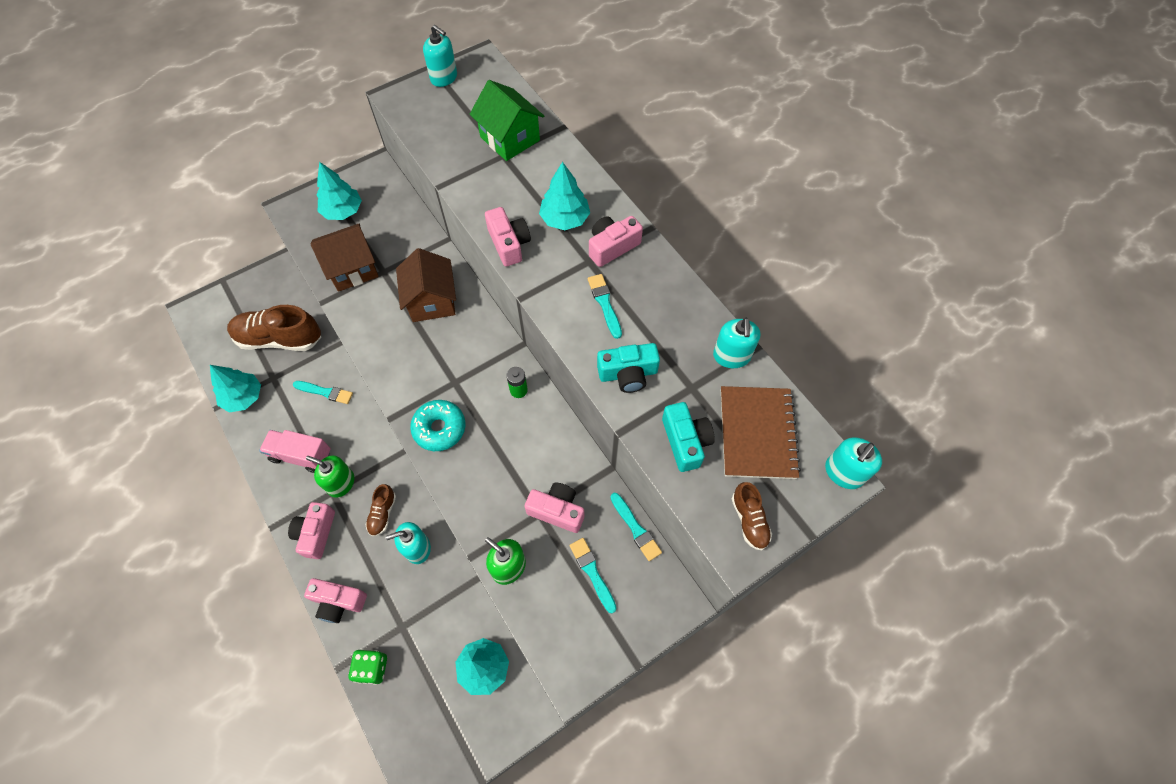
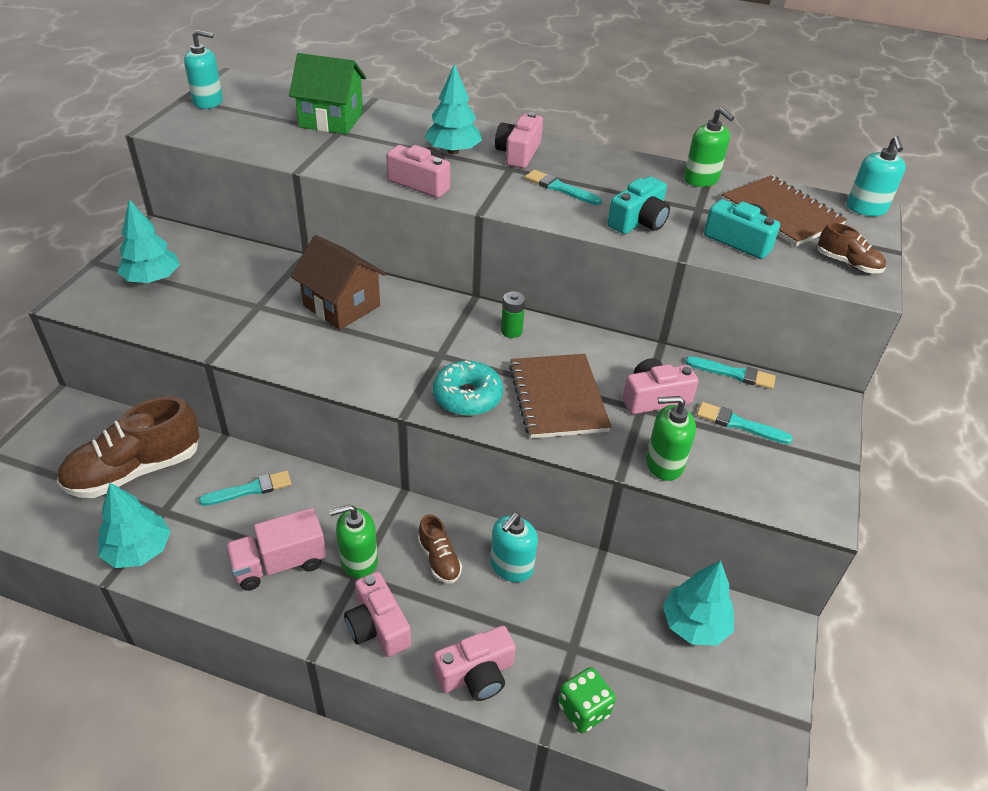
camera: 40 degrees left, 20 degrees down
brown house [310,224,379,292] -> none
turquoise soap dispenser [713,317,761,368] -> green soap dispenser [684,107,734,187]
none -> brown notebook [509,354,611,439]

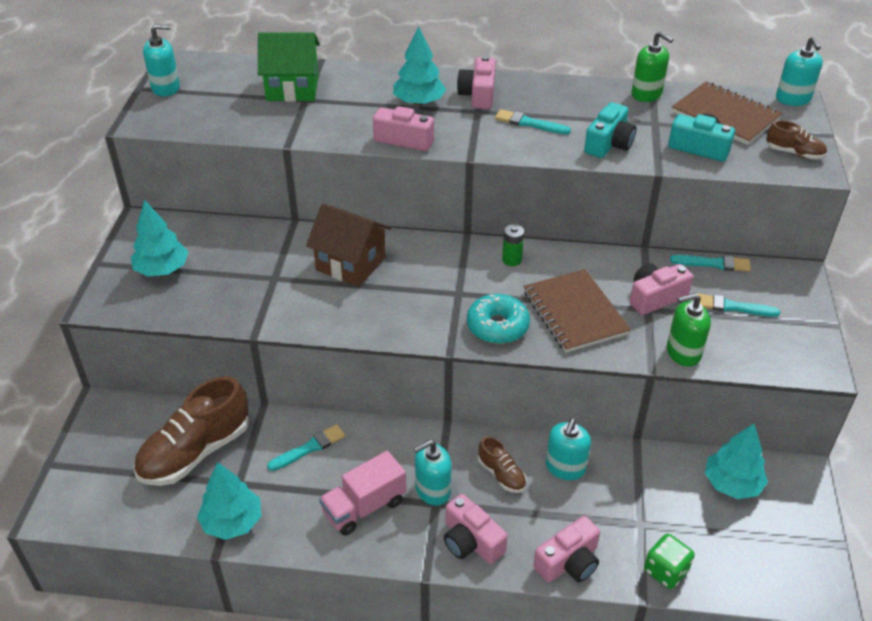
camera: 10 degrees left, 0 degrees up
green soap dispenser [329,504,378,579] -> turquoise soap dispenser [414,440,452,506]

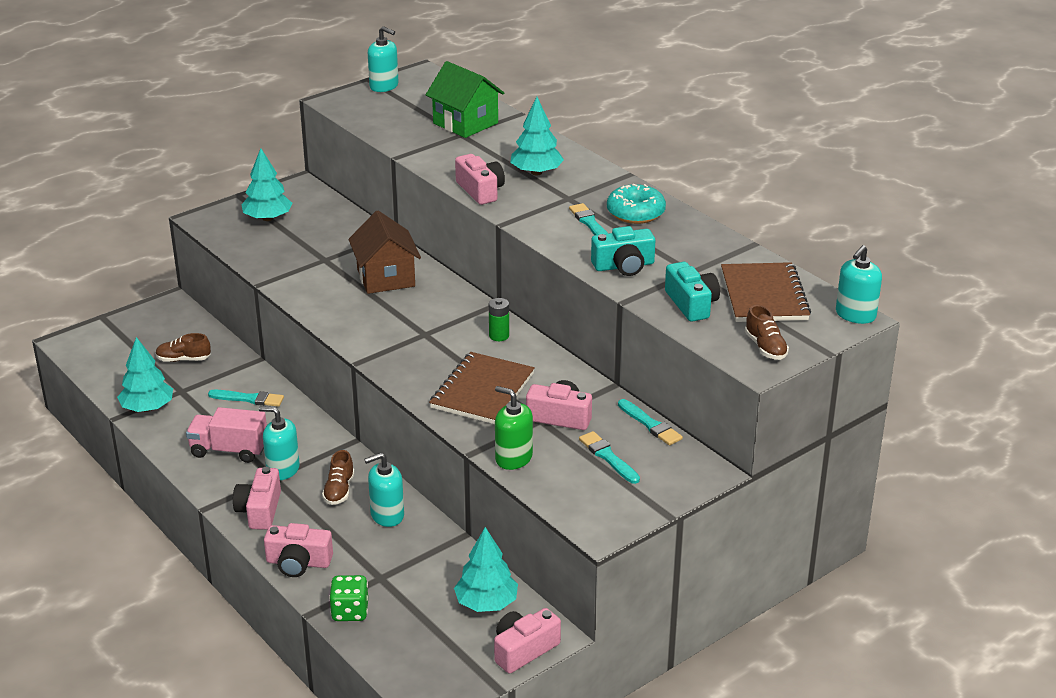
camera: 45 degrees right, 10 degrees down
brown shoe [134,376,249,486] -> brown shoe [156,333,211,362], size x0.48
pink camera [457,56,496,109] -> pink camera moved to [494,608,561,673]
turquoise donut [467,294,530,344] -> turquoise donut moved to [607,184,666,224]
green soap dispenser [632,31,674,102] -> none

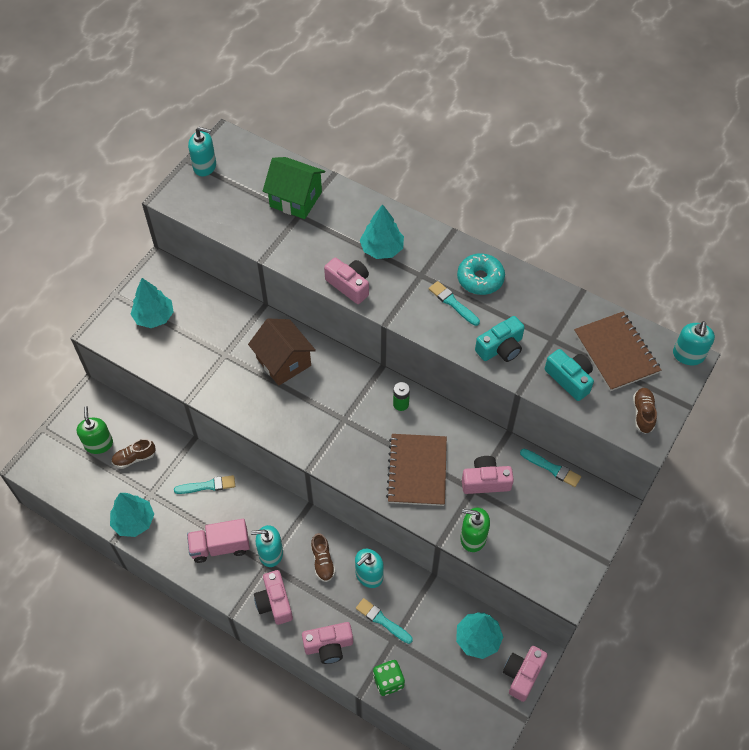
camera: 20 degrees left, 25 degrees up
turquoise brush [579,431,640,484] -> turquoise brush moved to [356,598,413,644]
brown shoe [745,305,789,360] -> brown shoe turned 135 degrees counterclockwise [633,388,657,434]
none -> green soap dispenser [77,406,113,454]

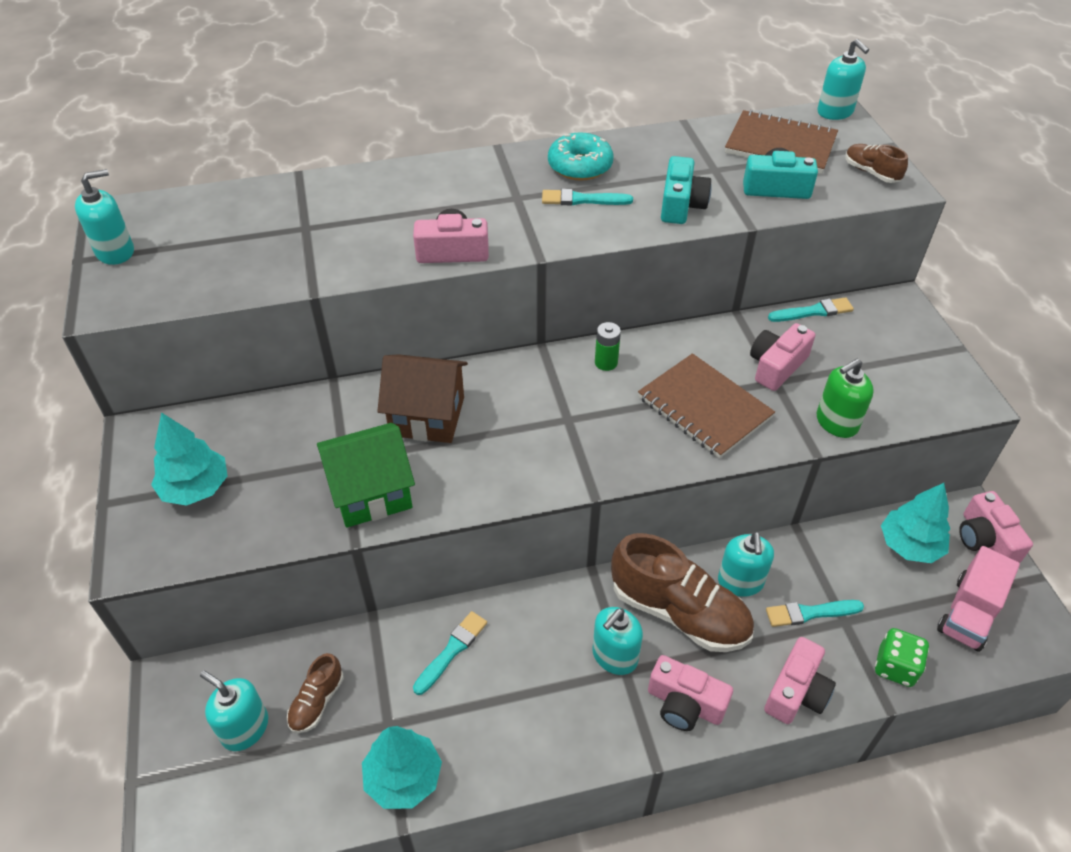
camera: 45 degrees left, 10 degrees down
green soap dispenser [77,406,113,454] -> turquoise soap dispenser [200,671,268,751]
pink truck [187,519,250,563] -> pink truck moved to [937,546,1020,652]
green house [263,157,325,219] -> green house moved to [317,423,415,528]
brown shoe [311,533,335,582] -> brown shoe [611,533,754,652], size x2.07
turquoise tree [360,204,404,259] -> none

